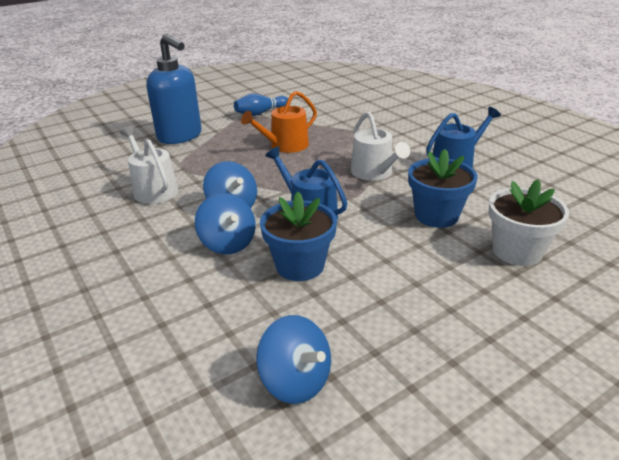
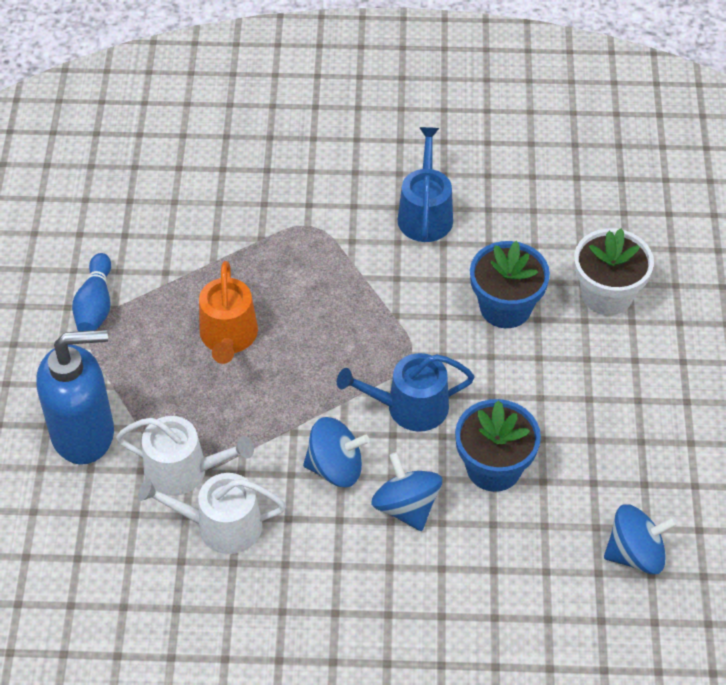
camera: 55 degrees left, 20 degrees up
blue spinning top [195,193,256,254] -> blue spinning top turned 120 degrees counterclockwise [371,452,442,531]
white watering can [351,112,410,181] -> white watering can moved to [116,416,254,496]

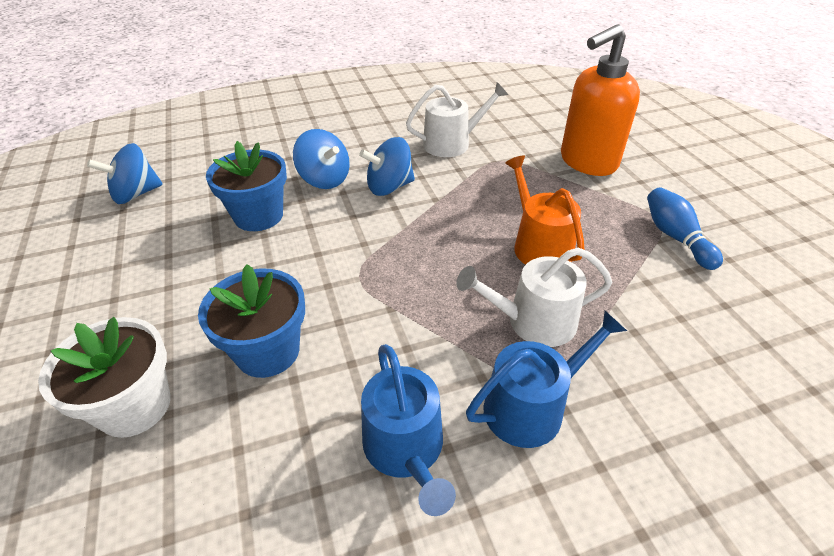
camera: 160 degrees right, 10 degrees down
blue soap dispenser [36,329,114,465] -> orange soap dispenser [561,24,640,176]
white watering can [116,416,254,496] -> white watering can moved to [456,248,612,347]
blue watering can [337,353,474,431] -> blue watering can moved to [466,311,627,448]

